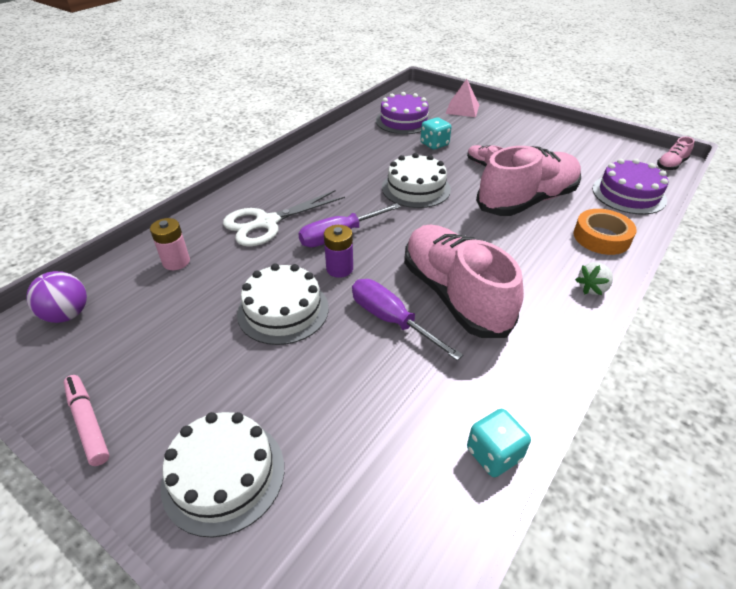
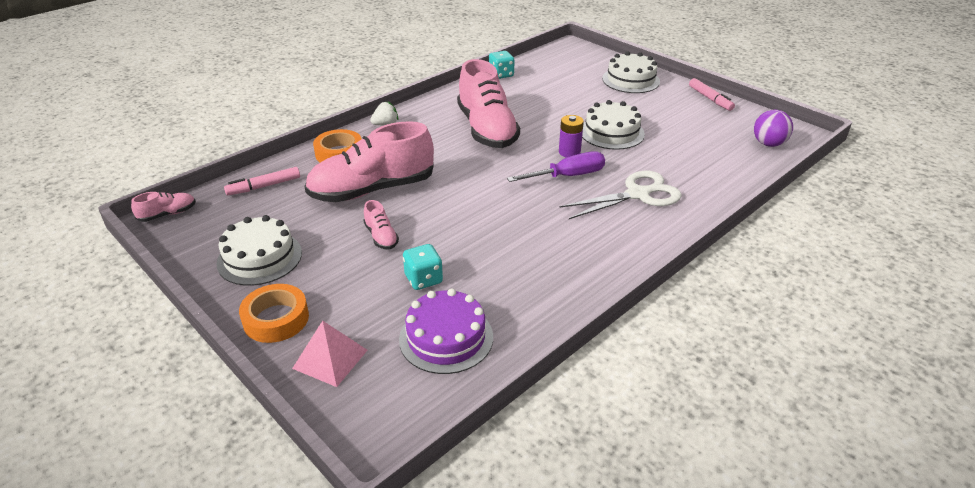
camera: 170 degrees left, 5 degrees down
pink battery [150,218,190,270] -> none
purple screwdriver [352,279,463,361] -> none
white cake [382,153,451,208] -> white cake moved to [216,215,302,286]
purple cake [592,159,668,215] -> pink marker [224,167,300,195]
none -> orange tape [239,284,309,343]

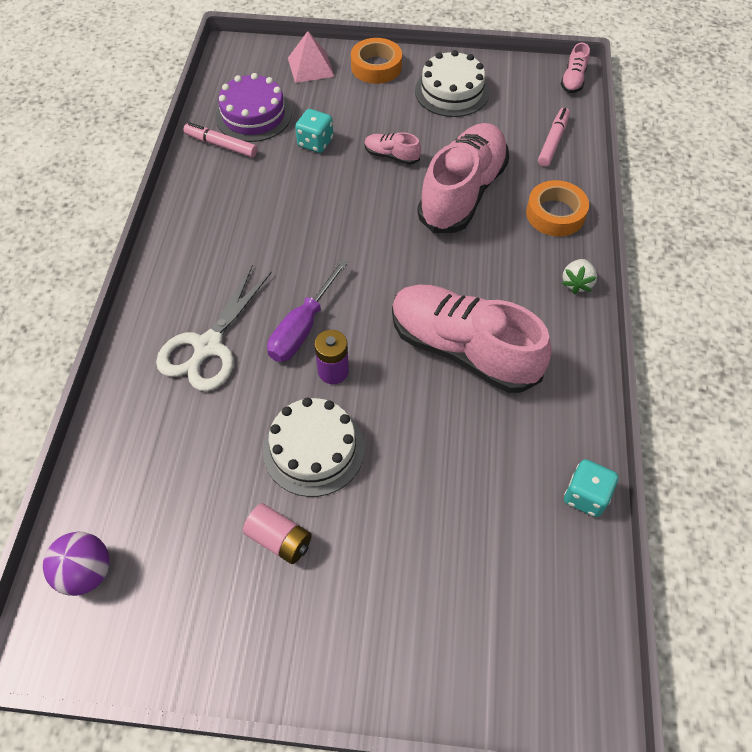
camera: 140 degrees right, 20 degrees up
white cake [602,52,660,93] -> none
pink marker [689,78,735,111] -> pink marker moved to [183,122,257,158]
none -> pink battery [243,503,312,564]

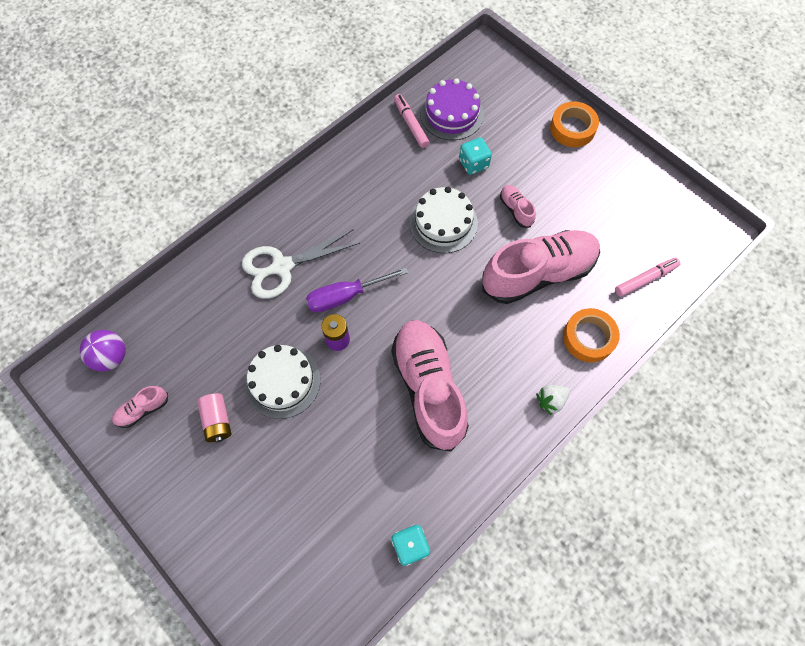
camera: 40 degrees right, 10 degrees up
pink pyramid [288,31,335,83] -> none
white cake [415,50,489,117] -> white cake moved to [409,187,478,253]
pink shoe [561,43,590,93] -> pink shoe moved to [112,386,168,428]

